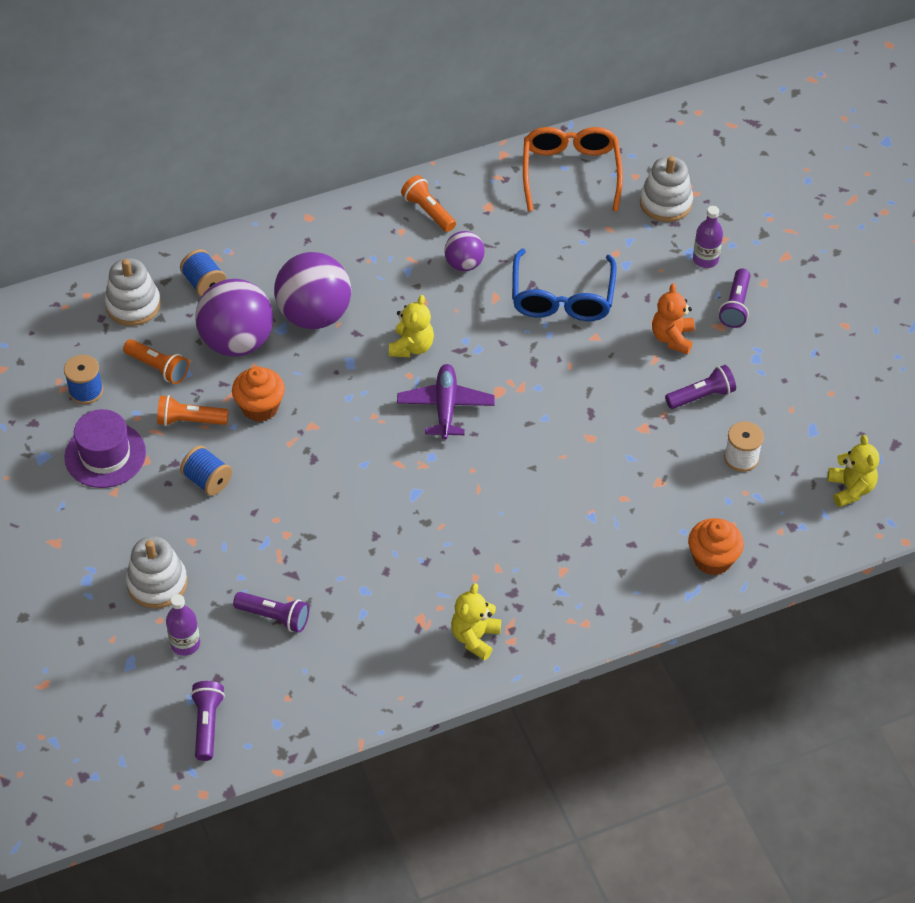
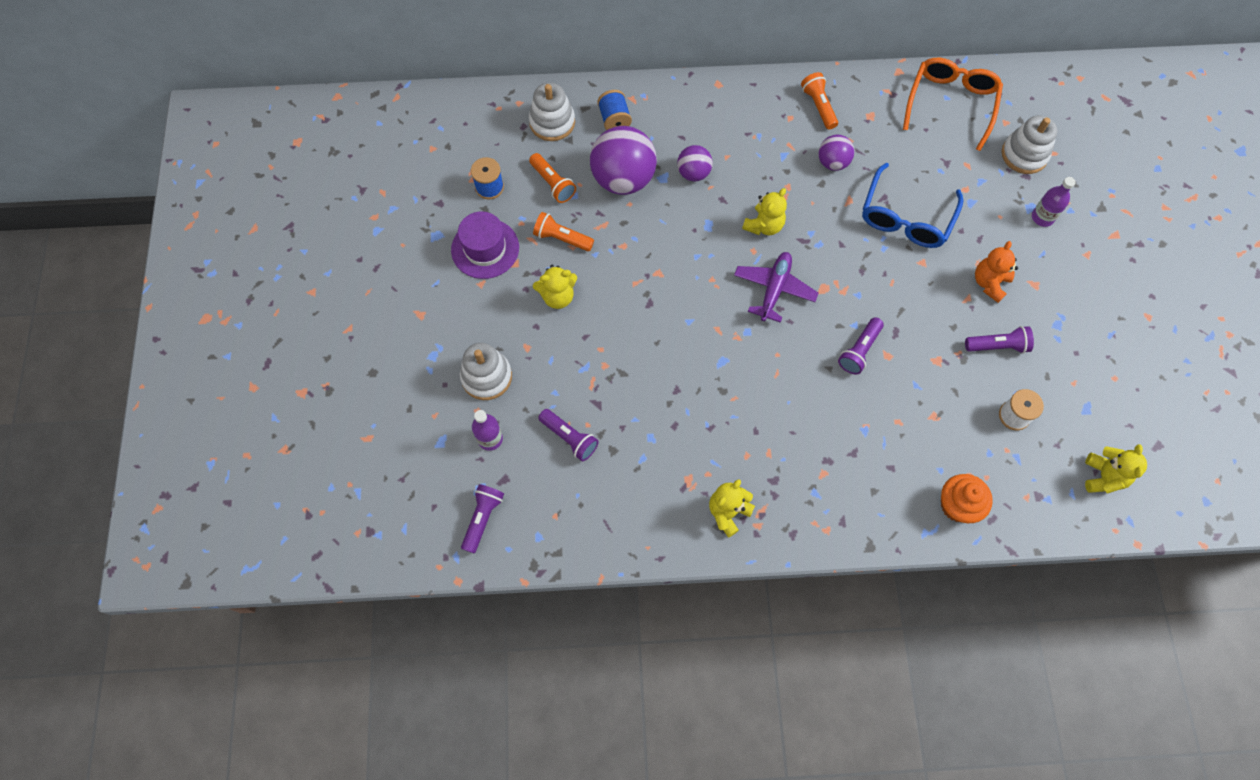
camera: 20 degrees right, 15 degrees up
blue spool [180,446,232,496] -> yellow teddy bear [533,265,577,309]
orange cupcake [232,366,285,422] -> none
purple ball [274,252,351,329] -> purple ball [677,145,713,181], size x0.54
purple flashlight [719,268,751,328] -> purple flashlight moved to [838,317,884,375]

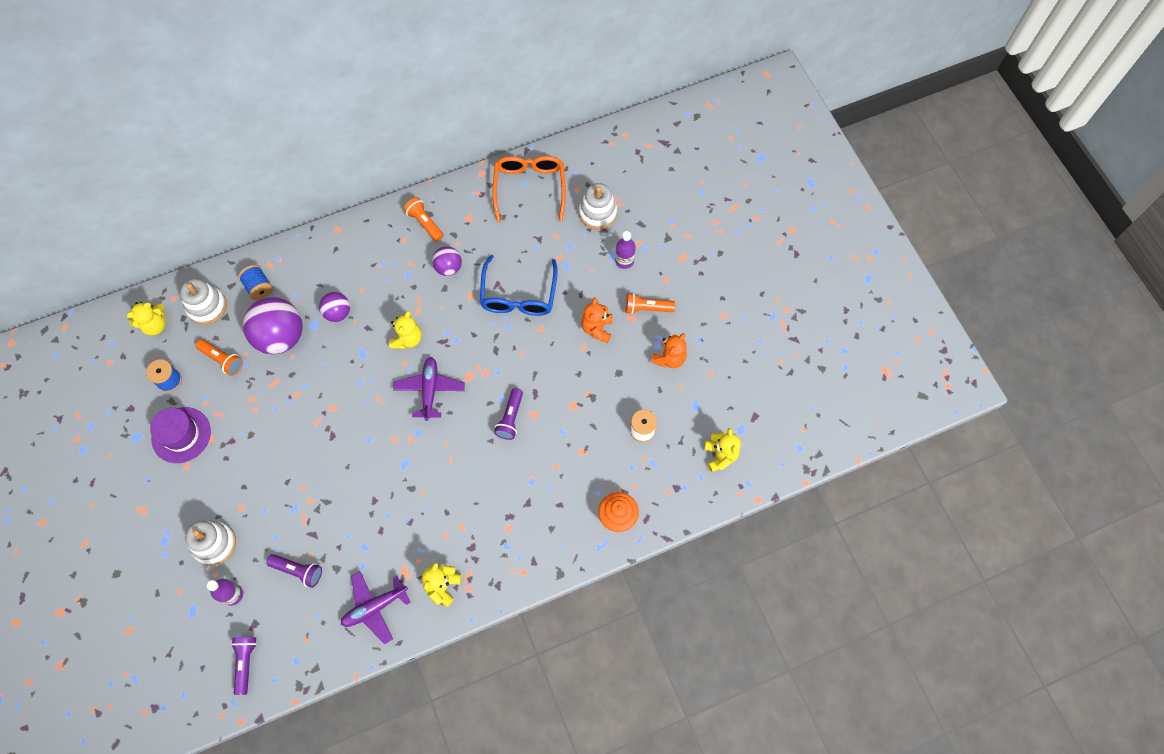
camera: 20 degrees left, 0 degrees up
orange flashlight [533,212,594,251] -> orange flashlight moved to [625,293,675,314]
yellow teddy bear [533,265,577,309] -> yellow teddy bear moved to [127,302,166,336]
purple flashlight [965,326,1034,354] -> none
none -> purple plane [341,571,411,644]
none -> orange teddy bear [651,333,687,368]

